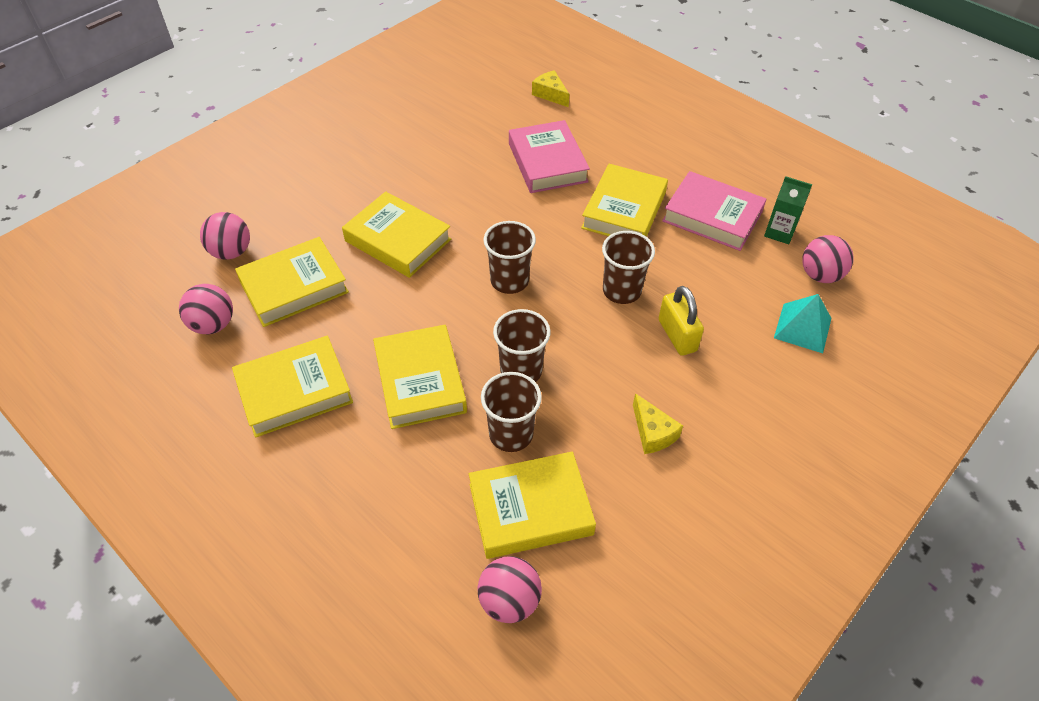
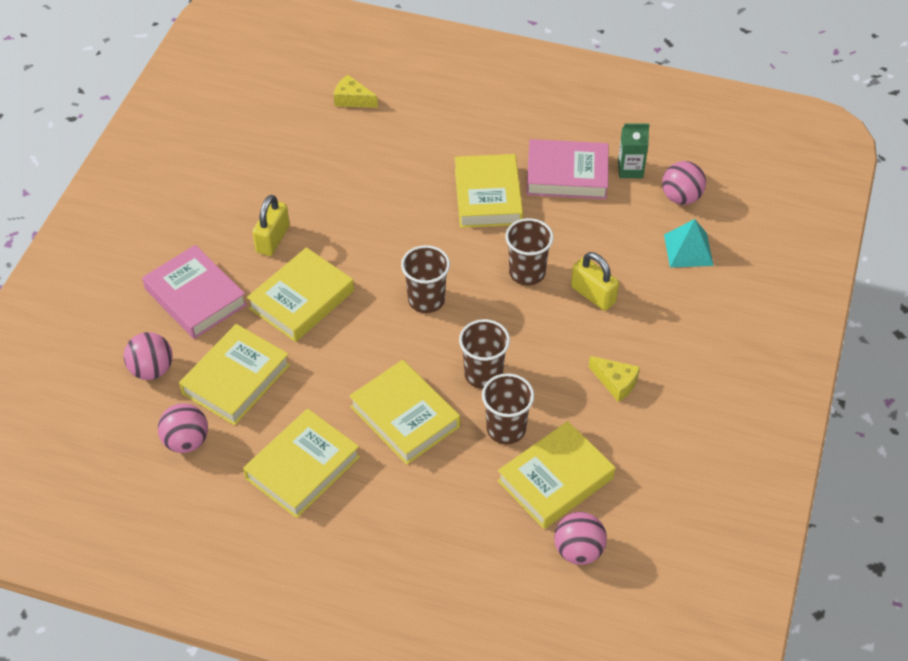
camera: 25 degrees left, 0 degrees up
yellow book [342,191,451,278] -> yellow book turned 60 degrees counterclockwise [247,247,354,342]
pink book [509,120,590,193] -> pink book moved to [142,245,247,339]
none -> yellow padlock [252,195,290,256]

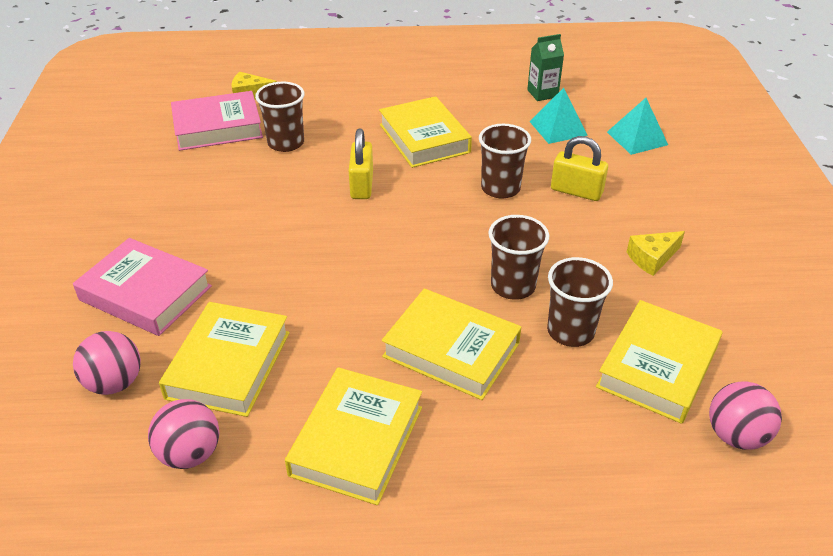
camera: 20 degrees left, 10 degrees down
yellow book [247,247,354,342] -> none
yellow padlock [252,195,290,256] -> yellow padlock moved to [349,128,373,199]
brown cup [401,245,450,313] -> brown cup moved to [255,82,305,152]
pink book [526,139,608,199] -> pink book moved to [171,91,263,151]
yellow cheese [589,356,640,402] -> yellow cheese turned 135 degrees clockwise [627,231,685,276]
pink ball [662,161,706,205] -> none
none -> turquoise pyramid [529,88,588,144]

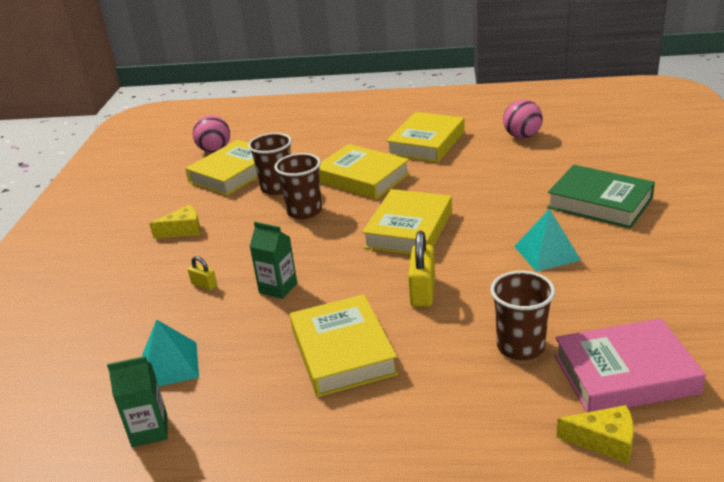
camera: 170 degrees left, 10 degrees down
pink book [73,238,212,336] -> green book [547,165,655,228]
pink ball [73,331,141,395] -> none
yellow book [159,302,290,417] -> yellow book moved to [362,189,452,255]
brown cup [479,124,531,199] -> green carton [249,222,297,299]
yellow padlock [551,136,608,201] -> yellow padlock [188,256,217,290], size x0.53
turquoise pyramid [607,98,668,155] -> turquoise pyramid moved to [514,209,581,272]

